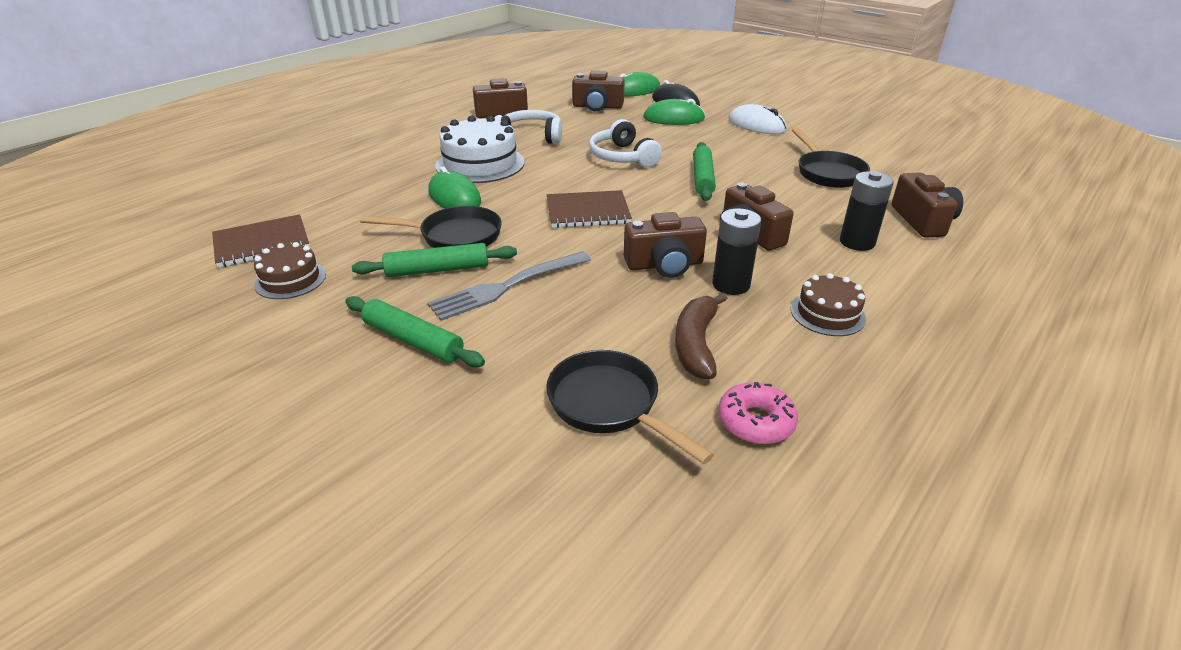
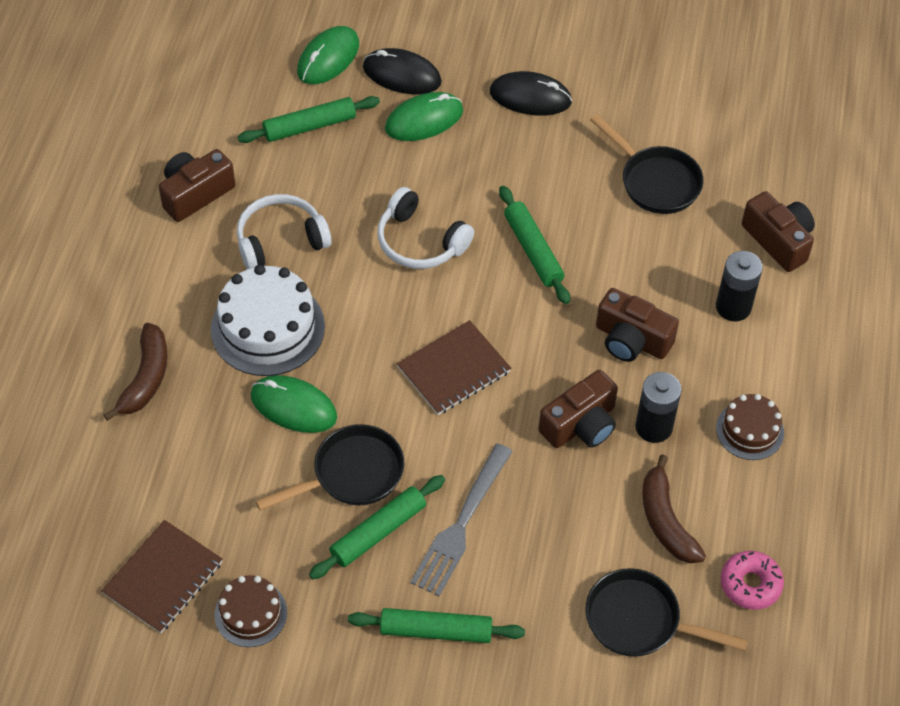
camera: 30 degrees left, 20 degrees up
brown camera [572,70,625,111] -> green rolling pin [238,96,380,143]
white mouse [728,104,787,134] -> black mouse [490,71,572,115]
none -> brown banana [104,323,167,421]

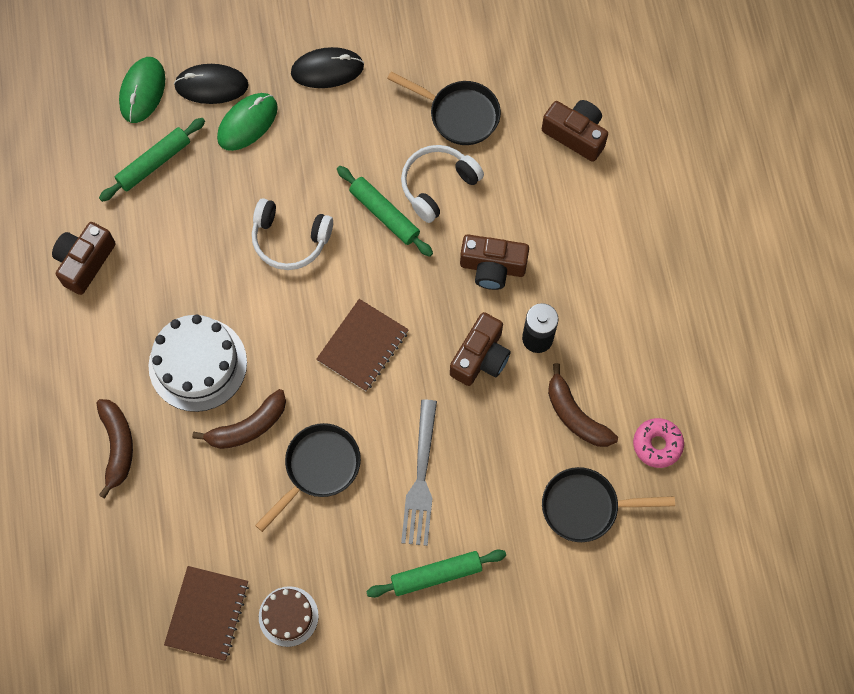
camera: 20 degrees left, 15 degrees up
white headphones [237,194,332,269] -> white headphones moved to [401,145,484,223]
green mouse [251,375,337,433] -> brown banana [192,389,286,449]
green rolling pin [309,475,445,580] -> none
black battery [716,251,763,321] -> none
brown cake [716,394,784,460] -> none

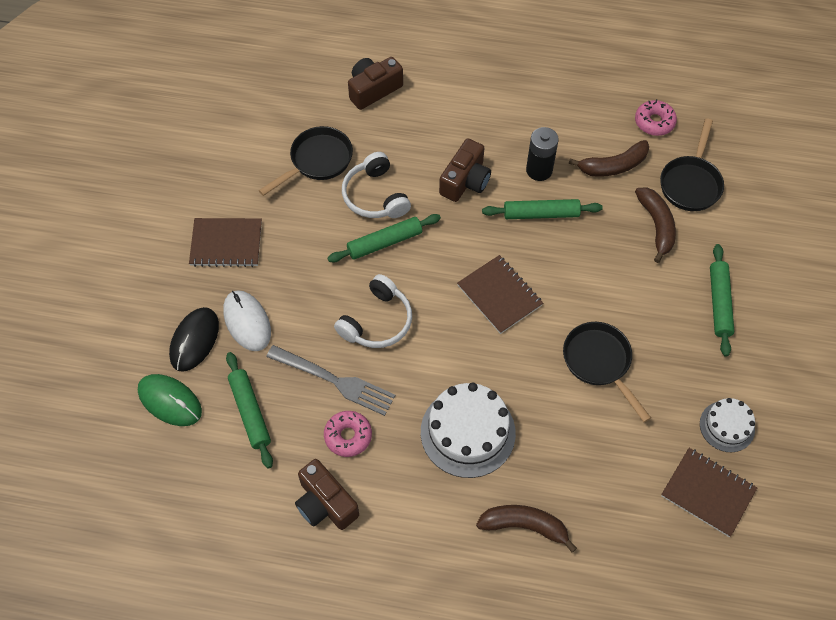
camera: 70 degrees left, 10 degrees down
brown banana [192,389,286,449] -> brown banana moved to [635,187,676,263]
green mouse [217,93,278,151] -> white mouse [223,290,271,351]
brown cake [259,586,319,647] -> white cake [700,398,755,452]
black mouse [291,47,364,88] -> brown notebook [189,218,262,267]
grey fork [401,399,437,546] -> grey fork moved to [266,345,396,416]
brown camera [450,312,511,386] -> green rolling pin [482,199,602,219]
none -> pink donut [324,411,372,457]

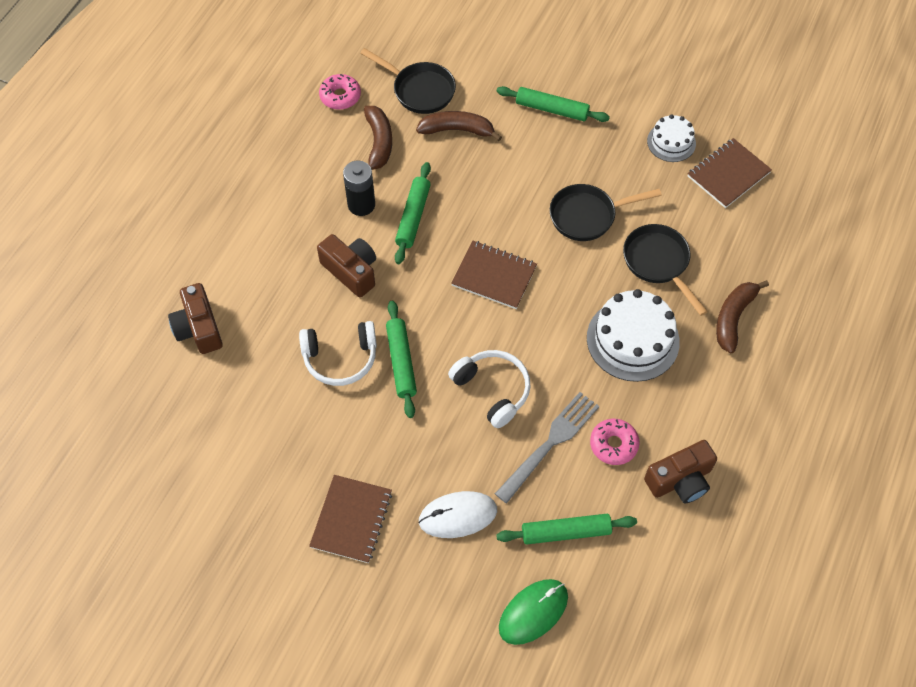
camera: 75 degrees left, 0 degrees up
black mouse [169,307,219,372] -> none
black pan [259,126,353,196] -> black pan moved to [623,224,708,316]
brown notebook [457,255,543,334] -> brown notebook turned 45 degrees clockwise [451,241,537,309]

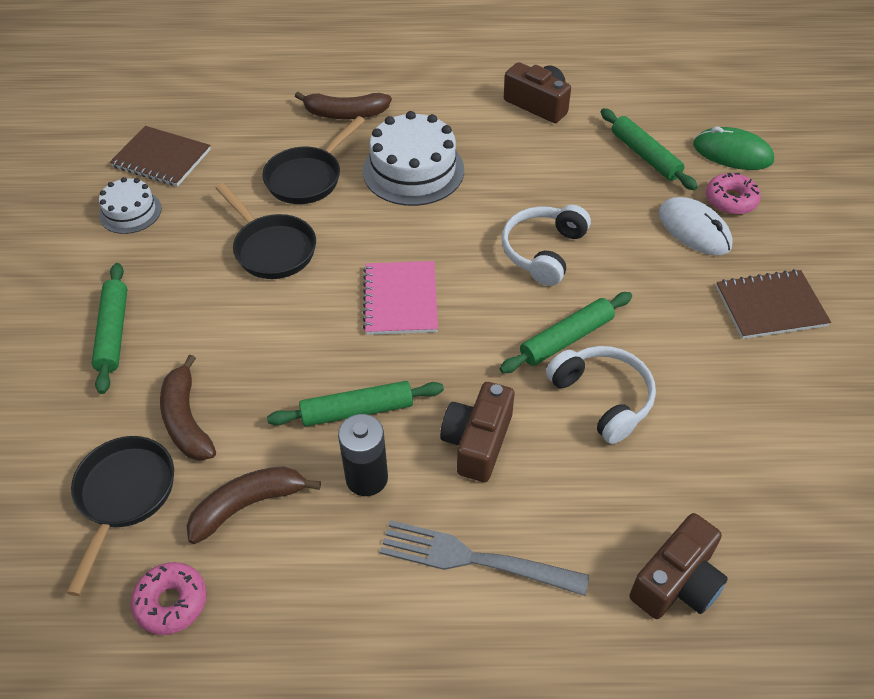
camera: 115 degrees left, 10 degrees down
brown notebook [451,241,537,309] -> pink notebook [363,261,438,335]
grey fork [495,392,599,503] -> grey fork moved to [380,520,589,596]
pink donut [590,419,640,465] -> pink donut moved to [706,173,761,215]

